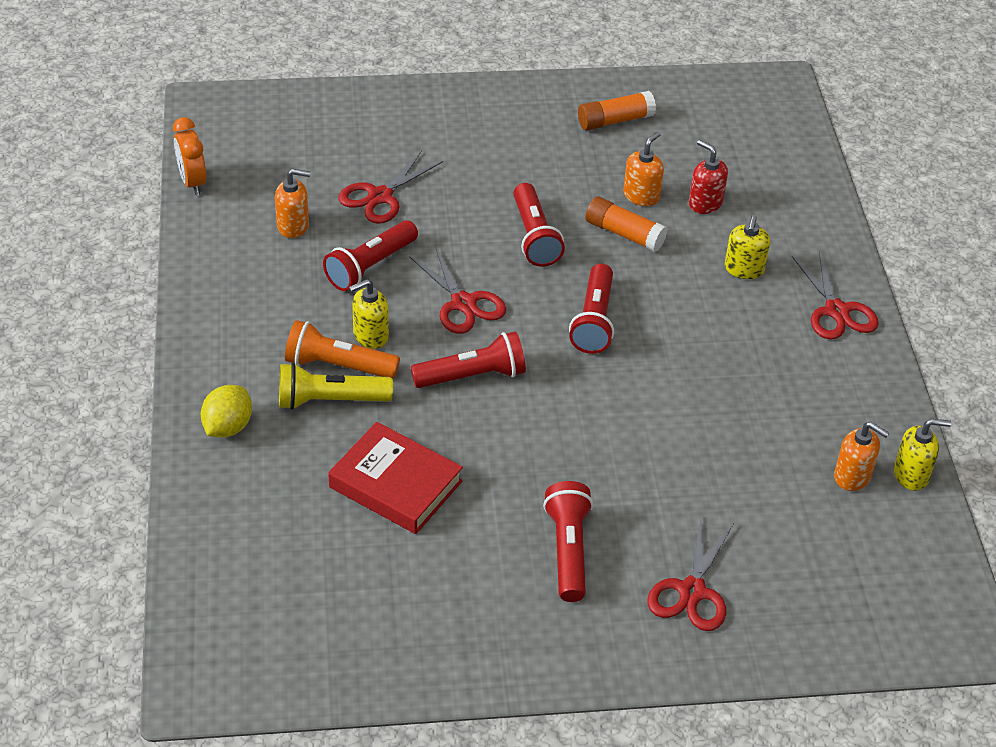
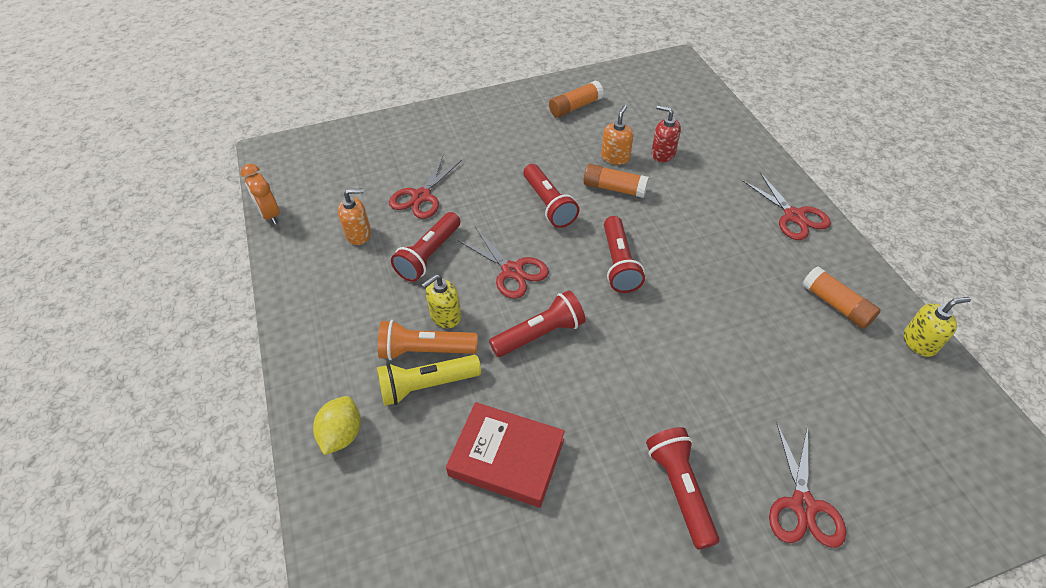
camera: 10 degrees left, 5 degrees up
yellow soap dispenser [725,215,770,279] -> none
orange soap dispenser [834,422,889,491] -> none
none -> orange glue stick [802,266,881,329]

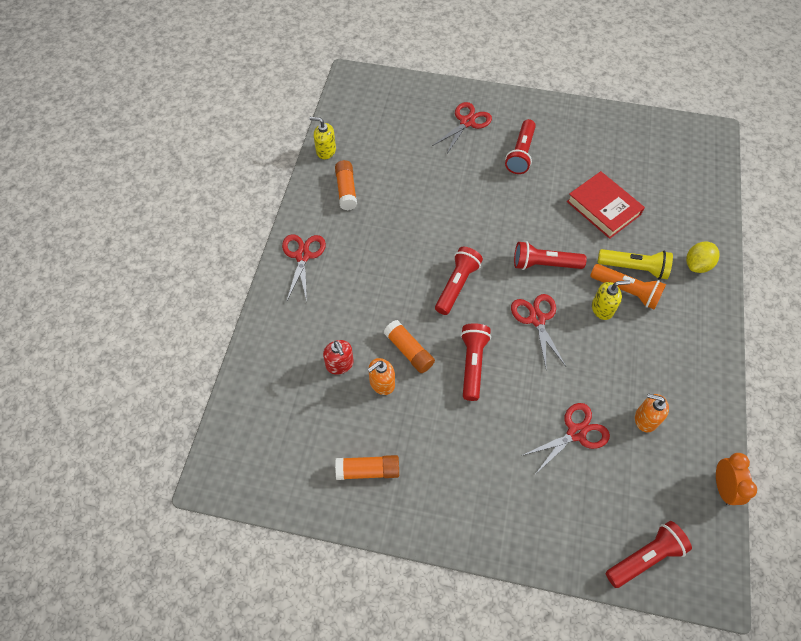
camera: 150 degrees left, 10 degrees up
red flashlight [391,212,461,282] -> red flashlight moved to [606,521,692,588]

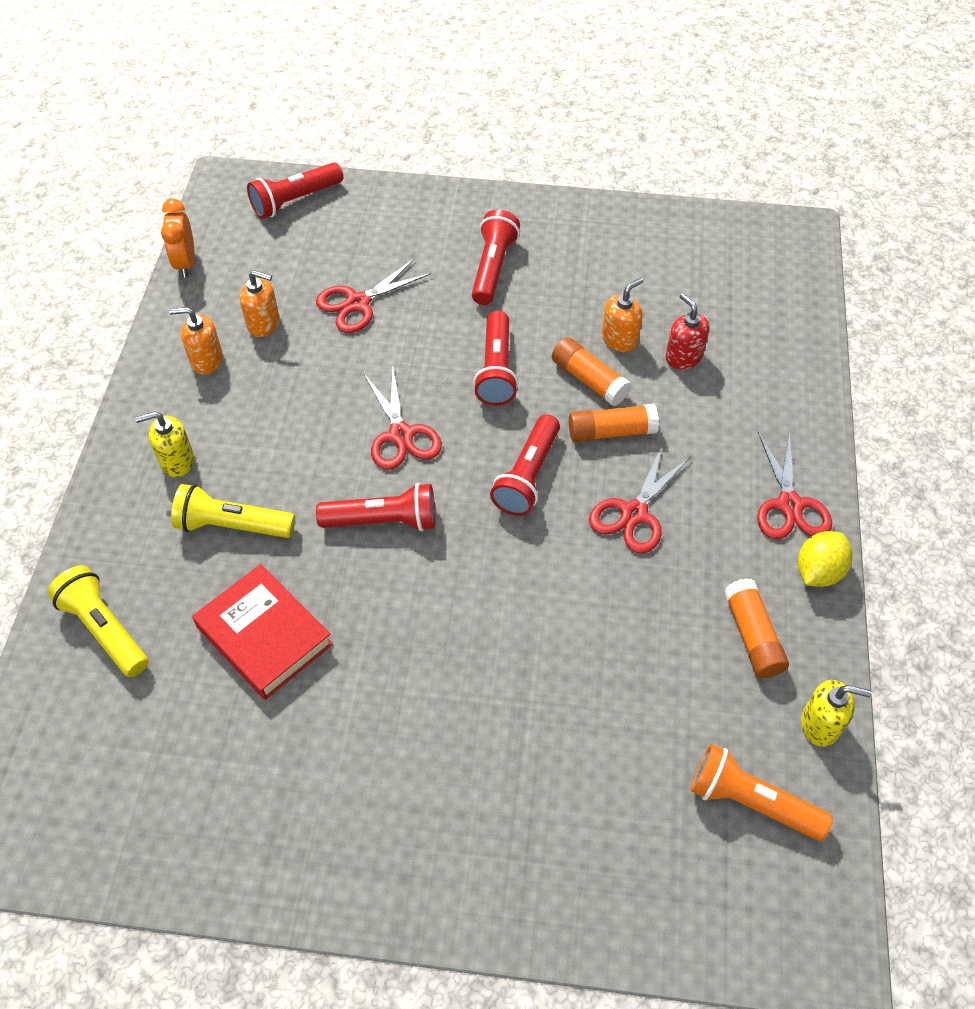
camera: 175 degrees right, 5 degrees down
orange glue stick [335,455,399,480] -> orange glue stick moved to [569,404,659,442]
red scissors [432,102,492,155] -> red scissors moved to [589,446,691,554]
red flashlight [505,119,536,174] -> red flashlight moved to [472,209,520,305]
orange flashlight [590,264,666,310] -> orange flashlight moved to [690,744,833,841]
yellow soap dispenser [592,280,631,320] -> yellow soap dispenser moved to [135,411,194,477]
yellow lemon [686,242,720,273] -> yellow lemon moved to [798,531,852,587]
none -> yellow flashlight [47,565,149,677]
none -> orange soap dispenser [169,307,223,375]

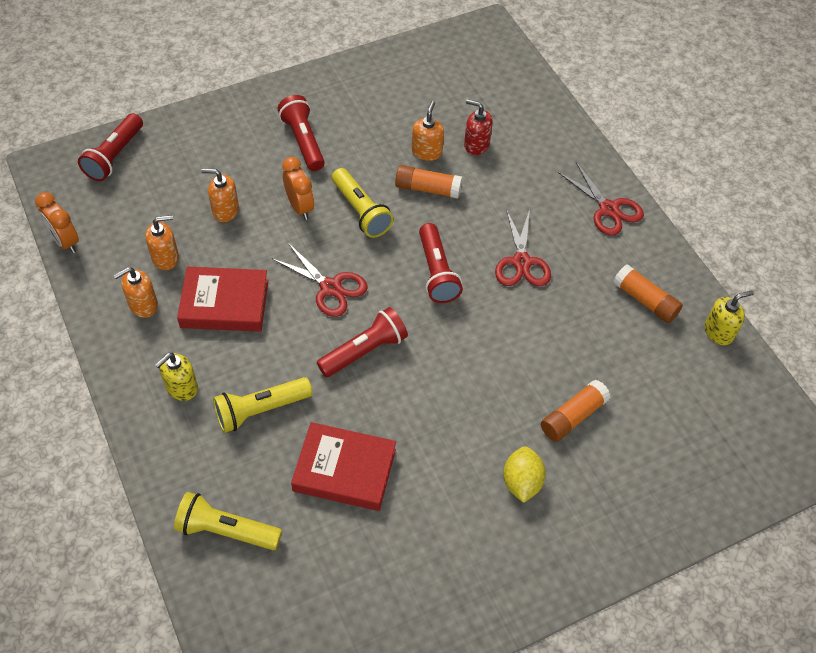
camera: 35 degrees left, 0 degrees up
red scissors [316,258,431,333] -> orange soap dispenser [201,169,239,222]
red flashlight [473,311,518,406] -> yellow flashlight [332,168,394,238]
orange glue stick [569,404,659,442] -> orange glue stick moved to [541,379,611,442]
orange flashlight [690,744,833,841] -> none
yellow lemon [798,531,852,587] -> yellow lemon moved to [503,446,546,503]
none -> red book [177,267,268,332]
none -> orange clock [282,157,314,220]

